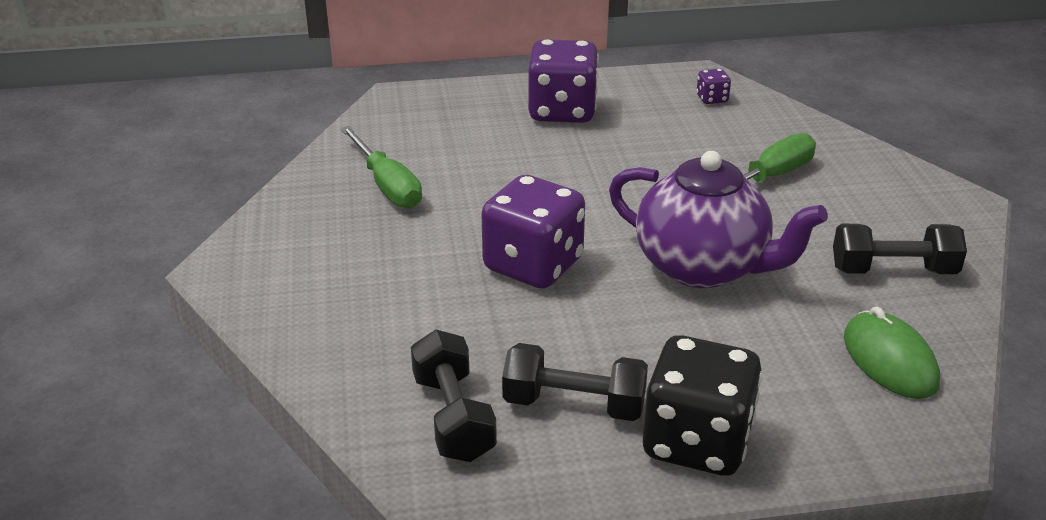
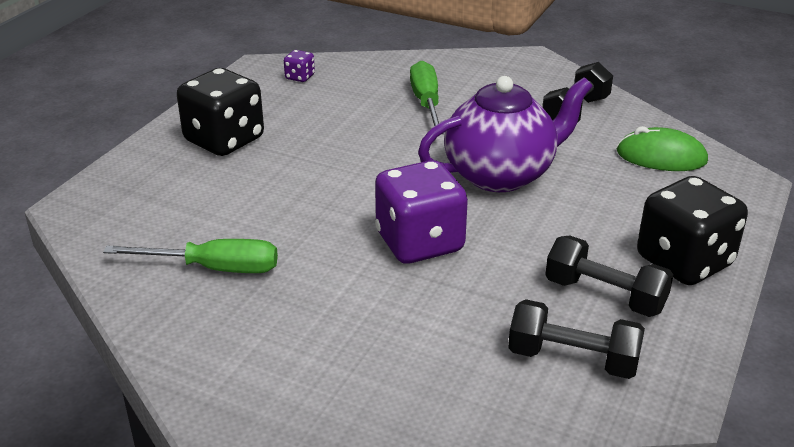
camera: 55 degrees left, 0 degrees up
black dumbbell [502,343,648,421] -> black dumbbell turned 75 degrees clockwise [545,236,673,317]
purple dice [528,39,599,123] -> black dice [177,68,264,156]

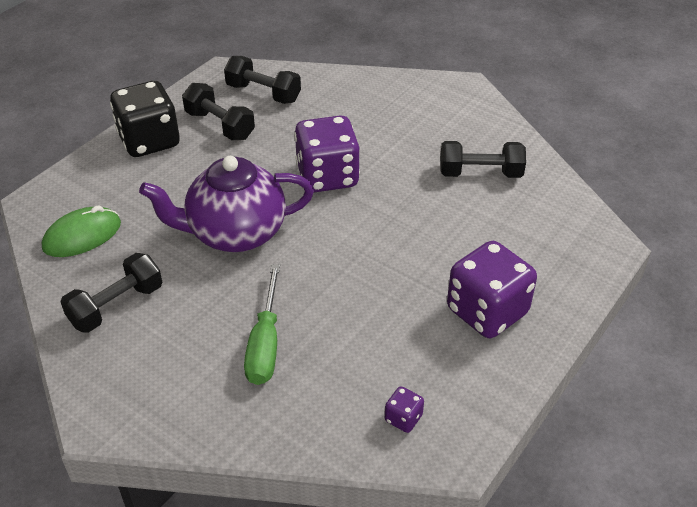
camera: 170 degrees left, 10 degrees up
green screwdriver [103,239,278,273] -> black dumbbell [440,141,526,178]
black dice [177,68,264,156] -> purple dice [447,241,537,338]
green mouse [617,126,708,171] -> green mouse turned 60 degrees counterclockwise [42,205,121,257]

